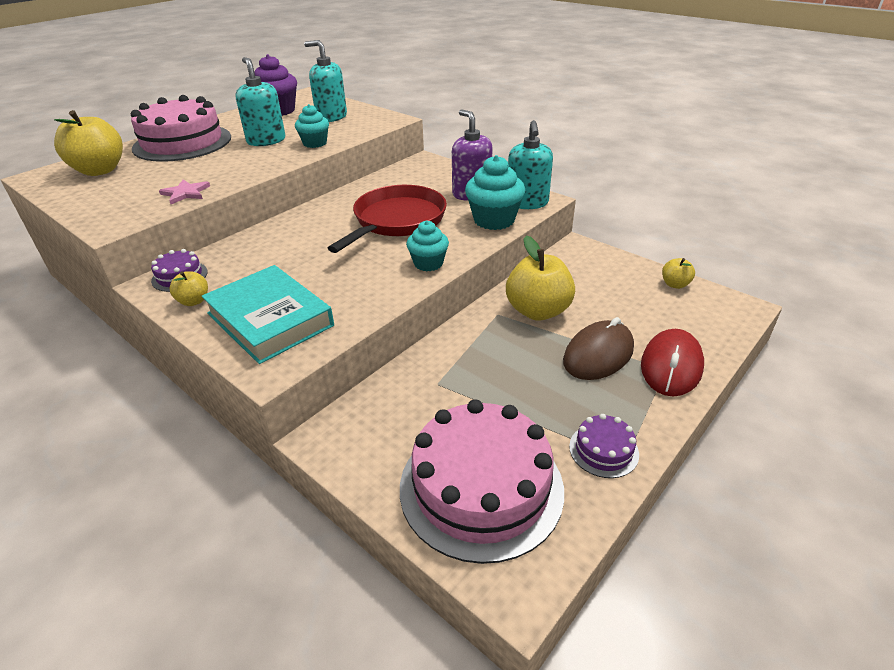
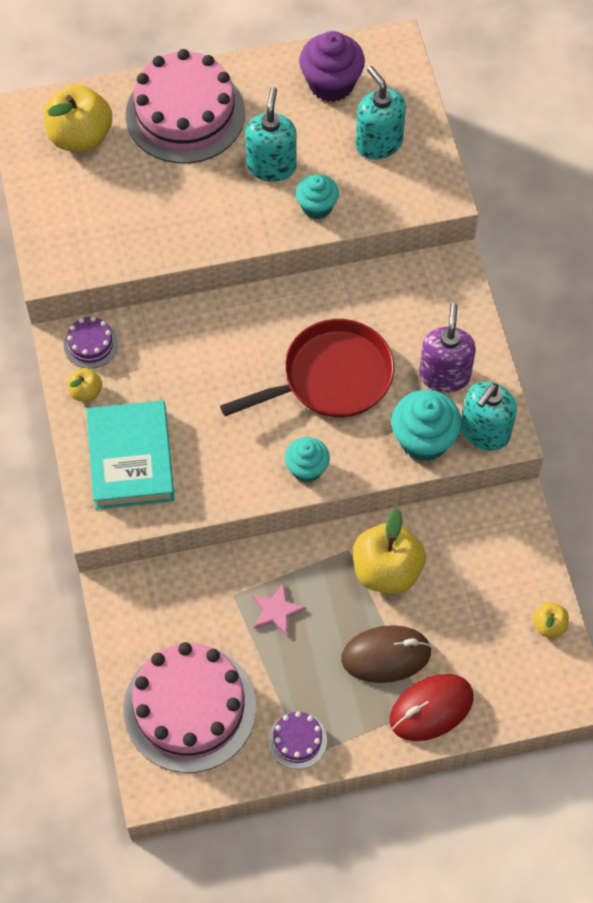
camera: 35 degrees right, 25 degrees up
pink star [159,179,210,204] -> pink star moved to [252,583,306,637]

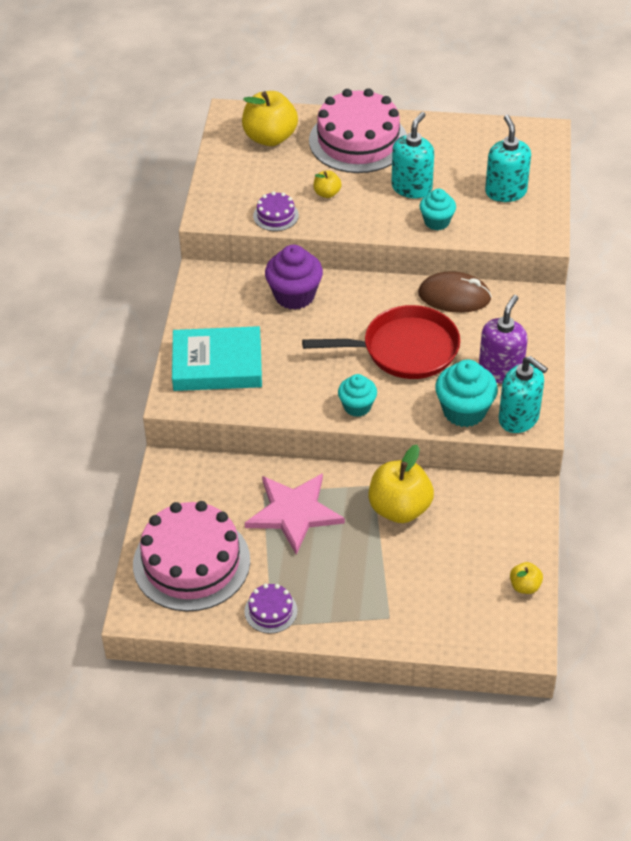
camera: 20 degrees right, 15 degrees down
purple cake [64,316,118,369] -> purple cake moved to [253,191,299,231]
yellow apple [68,368,102,402] -> yellow apple moved to [313,170,342,198]
turquoise book [86,400,175,509] -> turquoise book turned 75 degrees clockwise [172,326,262,391]
pink star [252,583,306,637] -> pink star [245,473,345,555], size x2.01
purple cupcake [299,31,365,102] -> purple cupcake moved to [265,245,323,310]
brown mouse [341,625,432,683] -> brown mouse moved to [418,271,492,313]
red mouse [390,674,474,741] -> none
turquoise soap dispenser [462,382,517,451] -> turquoise soap dispenser turned 105 degrees counterclockwise [499,356,548,433]

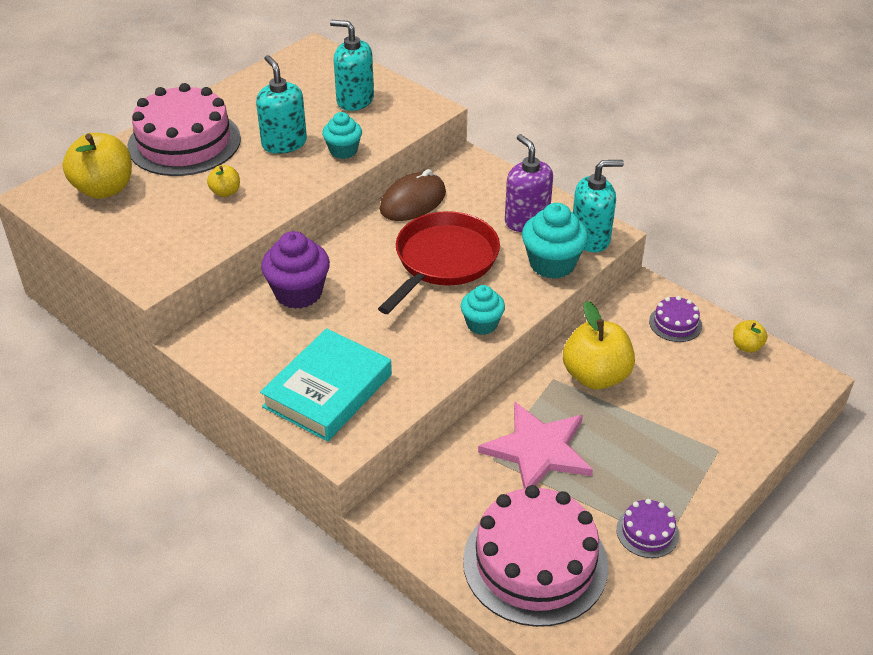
camera: 55 degrees left, 5 degrees down
purple cake [253,191,299,231] -> purple cake moved to [649,296,702,342]

